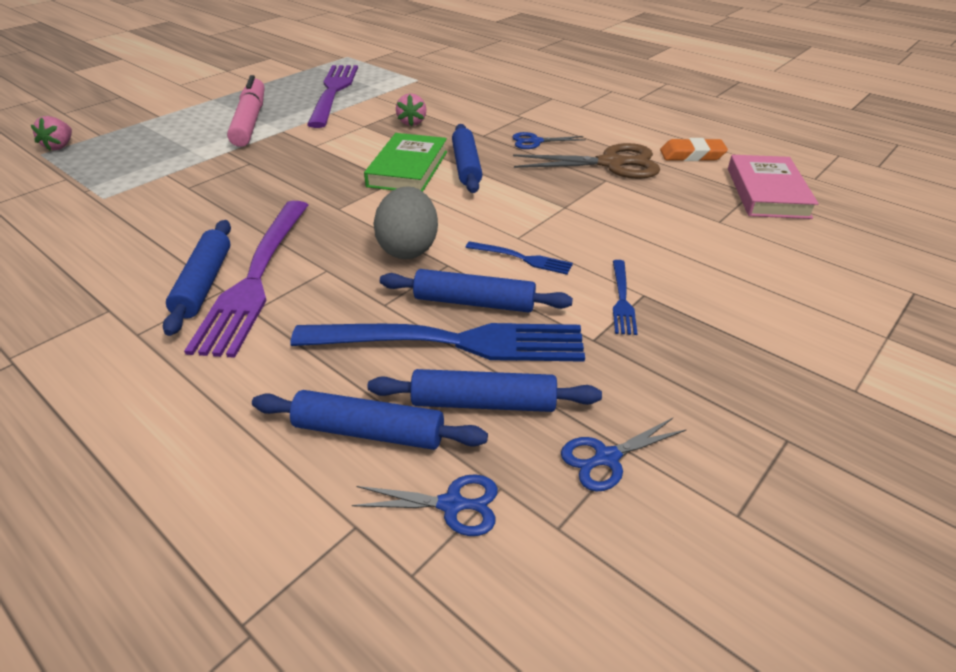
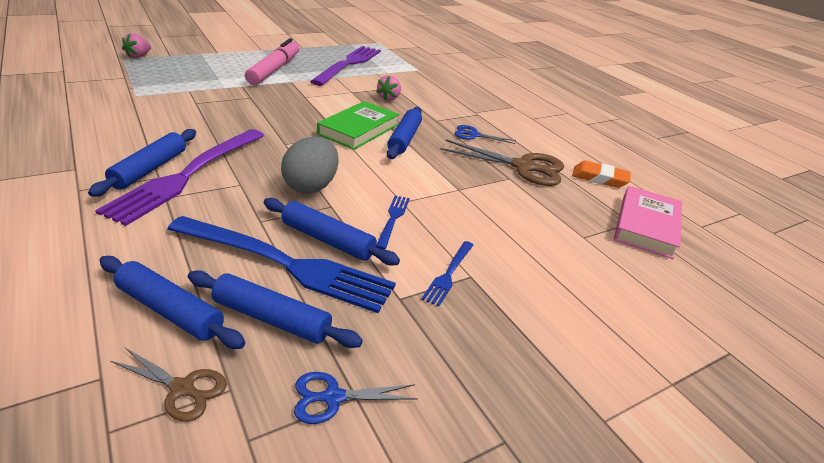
camera: 15 degrees right, 5 degrees down
blue scissors [352,474,498,536] -> brown scissors [110,348,227,422]
blue fork [465,241,573,275] -> blue fork turned 120 degrees counterclockwise [376,195,410,250]

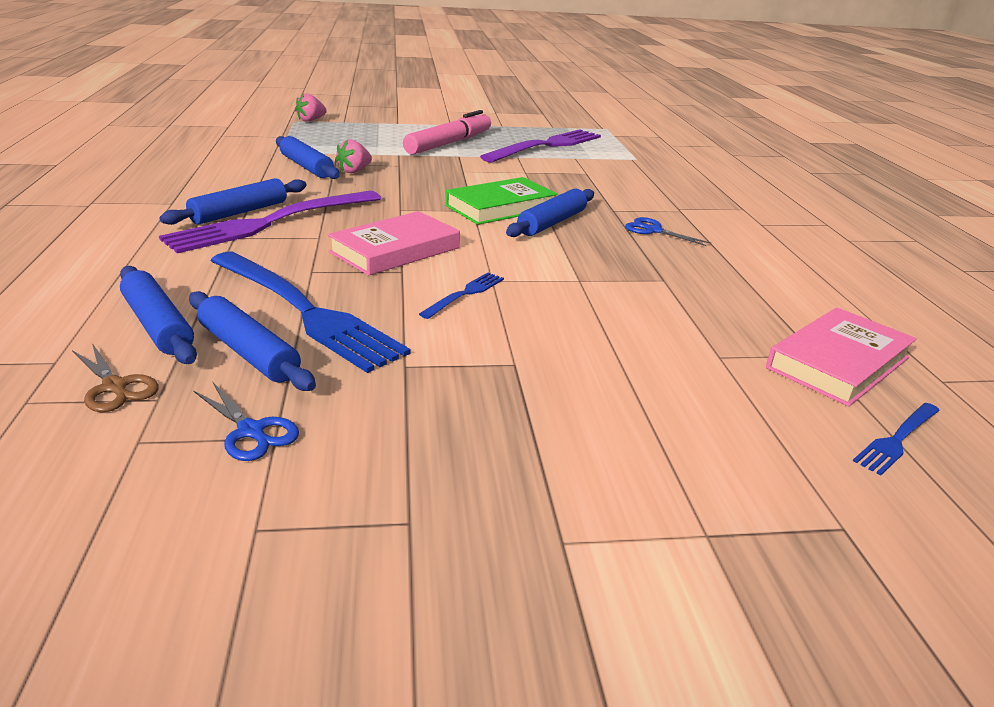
camera: 25 degrees right, 5 degrees down
blue rolling pin [264,198,400,266] -> blue rolling pin moved to [276,136,340,179]
grey egg [281,136,339,194] -> pink book [328,211,460,276]
blue scissors [294,372,418,424] -> blue scissors turned 150 degrees counterclockwise [193,381,299,461]
pink strawberry [377,75,401,101] -> pink strawberry moved to [335,139,372,173]
blue fork [421,241,473,307] -> blue fork moved to [853,403,940,476]
brown scissors [440,140,564,186] -> none
orange eraser [572,161,631,188] -> none

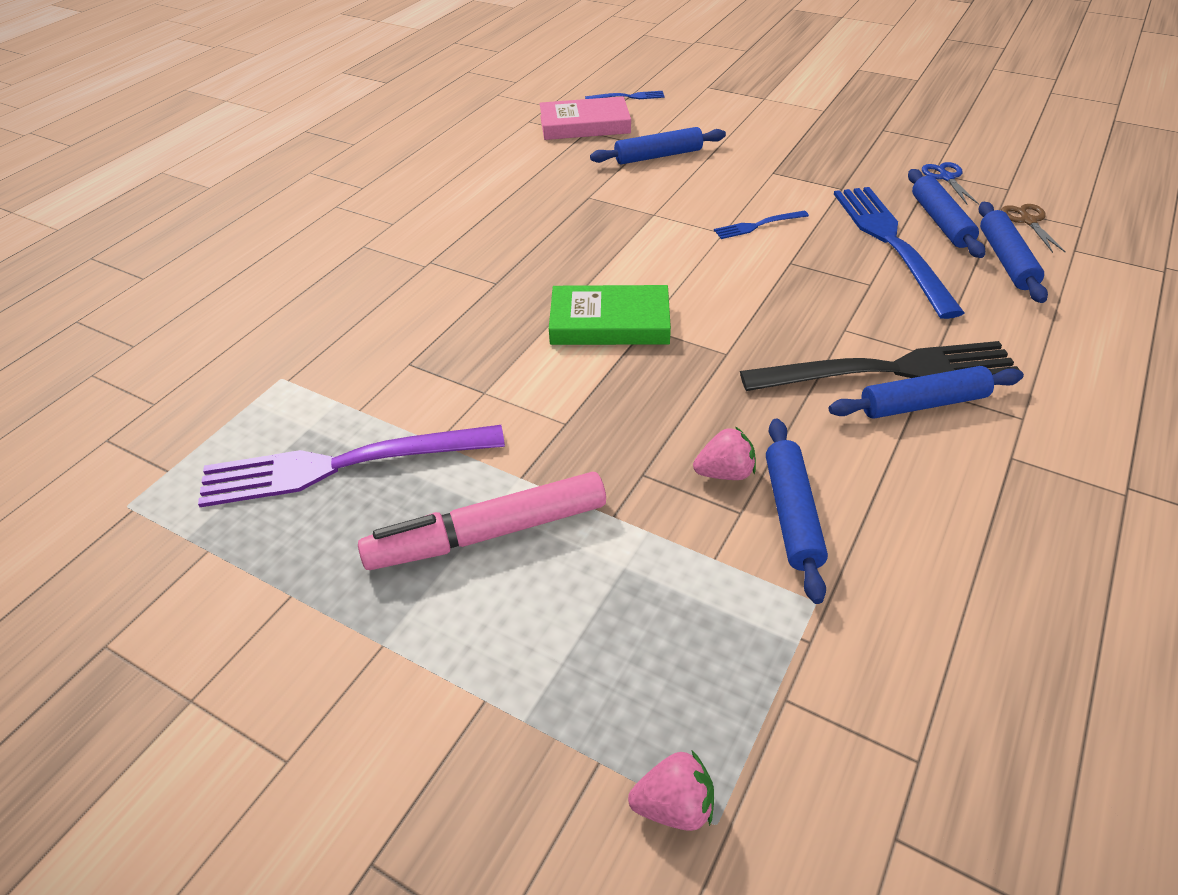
camera: 140 degrees left, 15 degrees up
purple fork [159,191,381,253] -> black fork [740,341,1019,391]
pink book [328,211,460,276] -> none
blue rolling pin [506,189,594,237] -> blue rolling pin moved to [590,127,726,164]
blue scissors [625,217,711,246] -> none

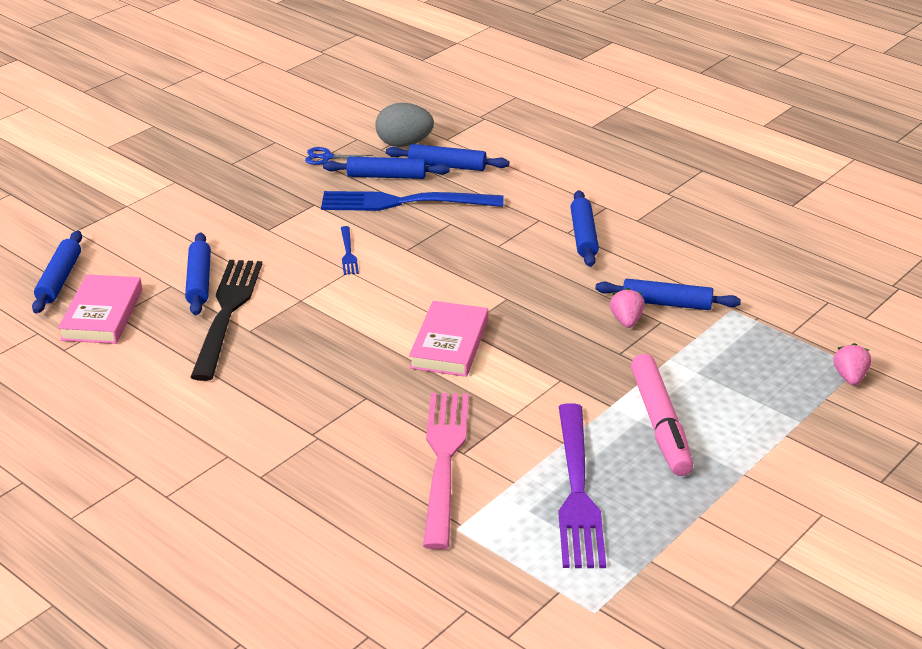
camera: 80 degrees left, 10 degrees down
green book [549,285,671,345] -> pink book [409,301,488,377]
blue fork [585,91,665,99] -> blue rolling pin [32,231,82,313]
black fork [740,341,1019,391] -> black fork moved to [191,260,262,381]
brown scissors [1001,204,1066,253] -> grey egg [376,103,434,147]
none -> pink fork [423,393,469,550]

